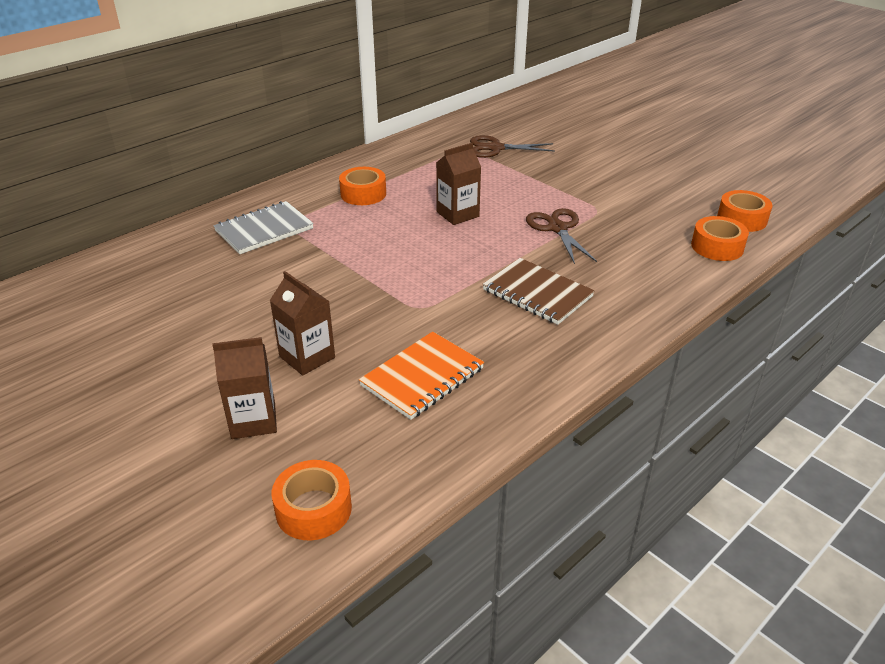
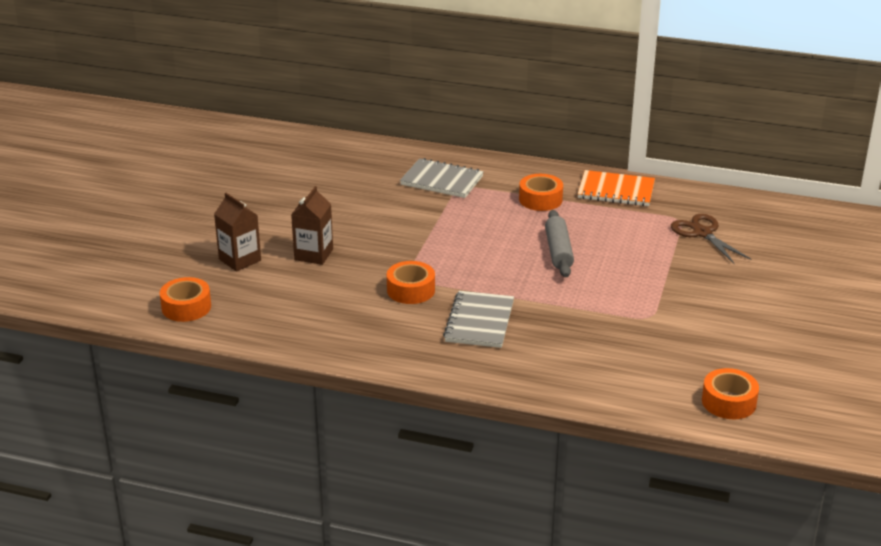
camera: 60 degrees right, 5 degrees down
orange notebook [359,331,484,420] -> orange notebook moved to [578,170,655,206]
brown carton [436,143,481,225] -> grey rolling pin [545,210,574,277]
brown notebook [483,258,595,325] -> grey notebook [443,291,514,348]
brown scissors [526,208,597,264] -> none
orange tape [691,216,749,261] -> orange tape moved to [387,261,435,304]

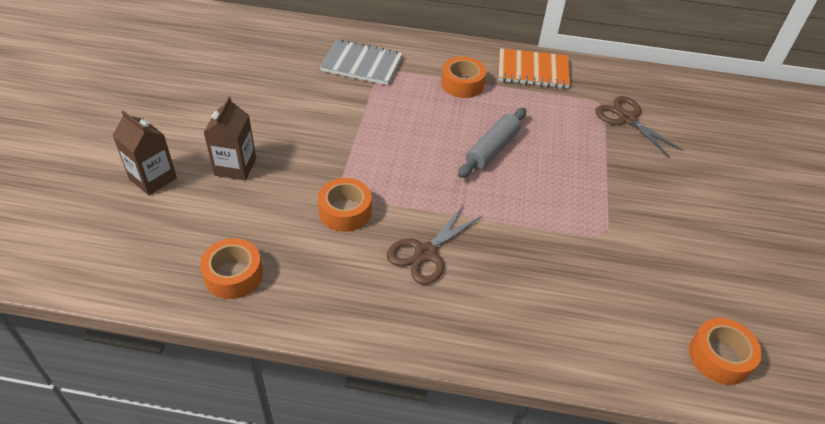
camera: 10 degrees left, 15 degrees up
orange tape [160,277,211,322] -> orange tape moved to [200,238,263,299]
grey notebook [443,291,514,348] -> brown scissors [387,205,483,285]
grey rolling pin [545,210,574,277] -> grey rolling pin turned 45 degrees clockwise [458,108,526,178]

